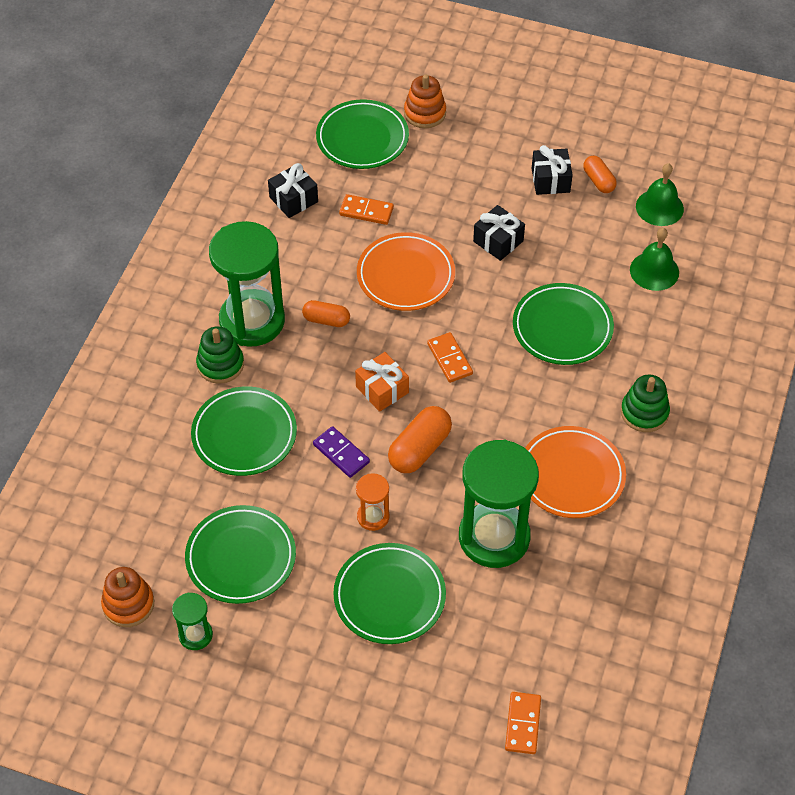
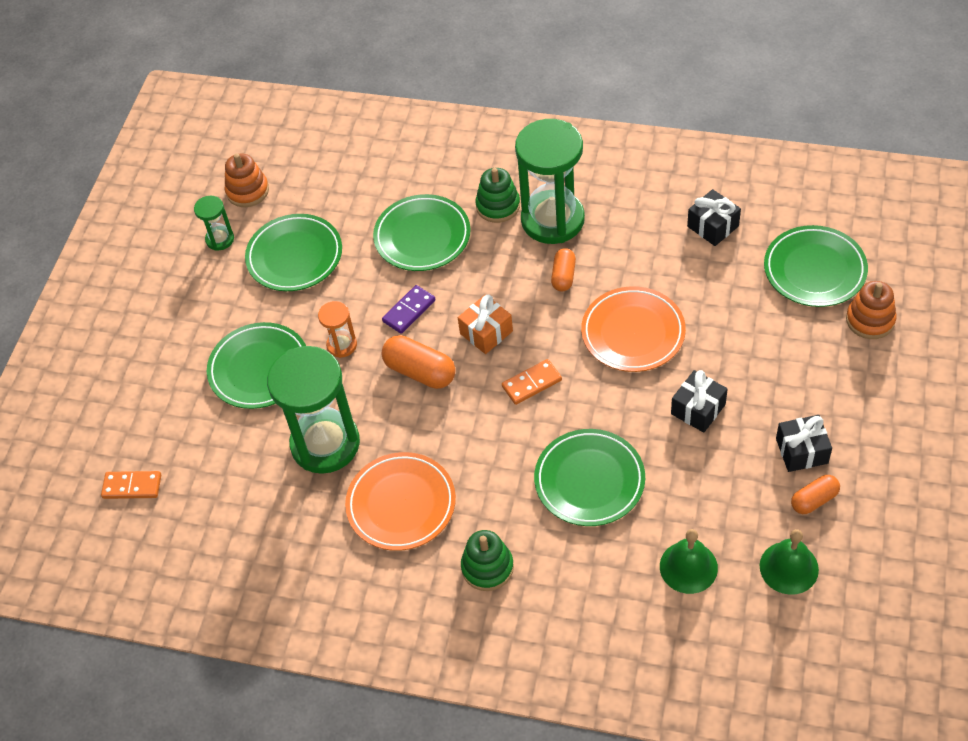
camera: 90 degrees right, 0 degrees up
orange domino [339,194,394,225] -> none

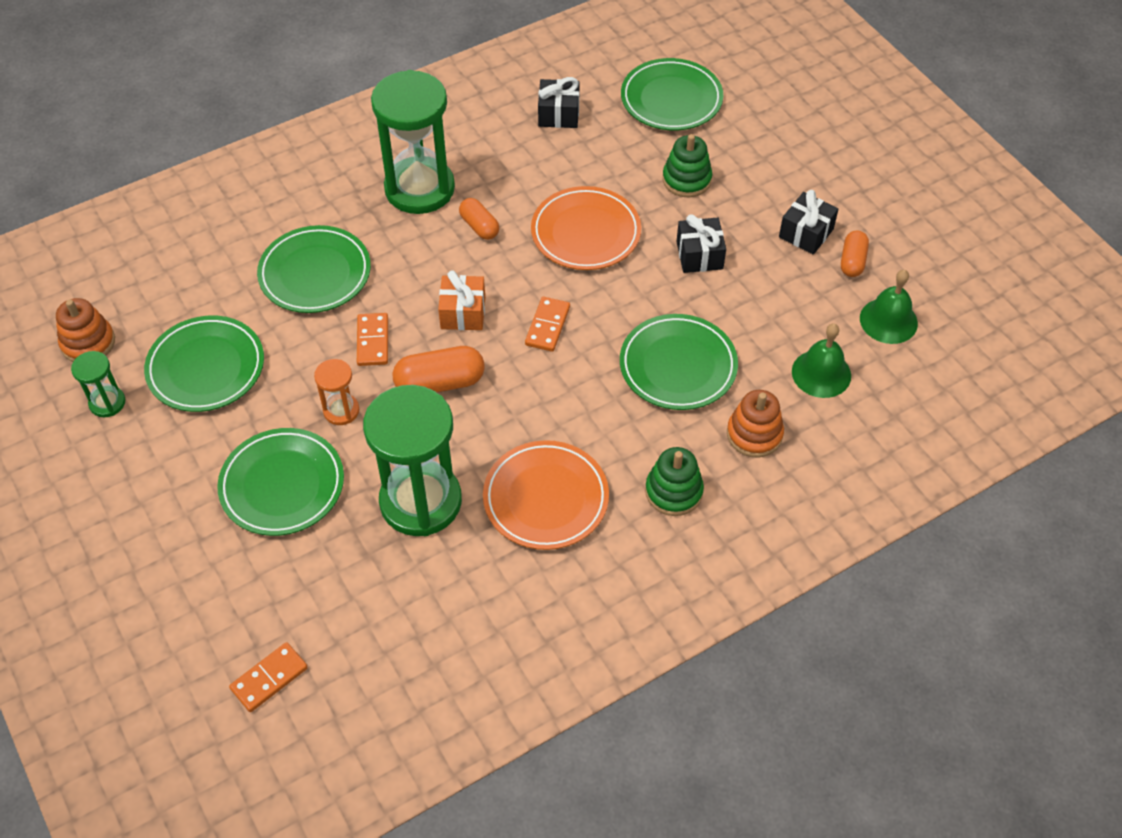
camera: 50 degrees left, 0 degrees up
purple domino [382,285,435,334] -> orange domino [357,313,388,366]
green stacking toy [475,168,520,223] -> green stacking toy moved to [662,134,712,197]
orange stacking toy [846,281,897,339] -> orange stacking toy moved to [727,390,784,458]

